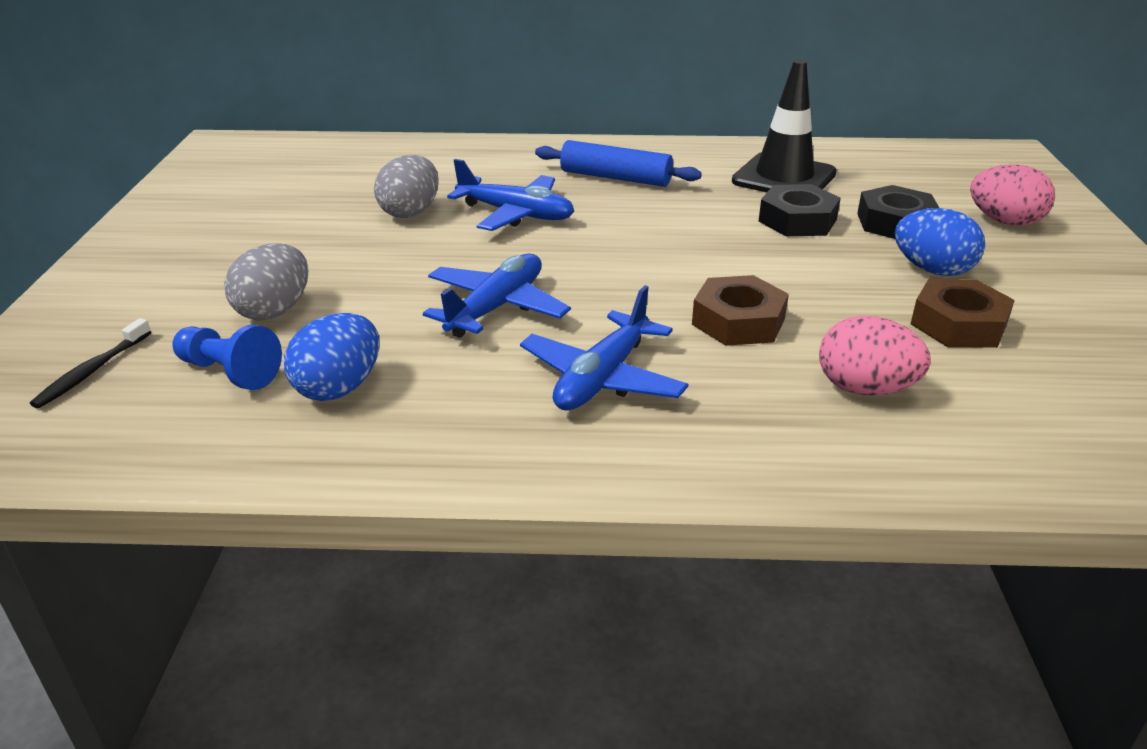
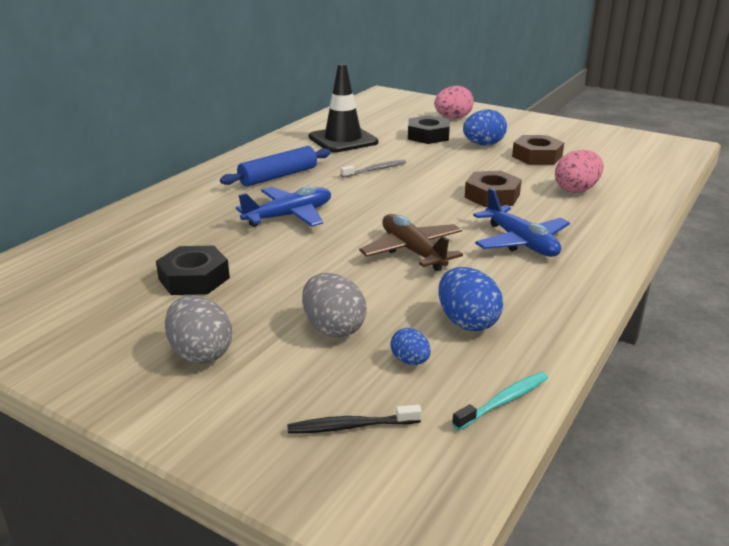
camera: 60 degrees left, 5 degrees down
black toothbrush [30,318,151,409] -> black toothbrush turned 120 degrees clockwise [287,405,422,434]
blue pawn [173,325,282,390] -> blue egg [390,328,431,365]
grey egg [374,155,439,218] -> grey egg moved to [165,295,232,364]
blue plane [423,254,571,338] -> brown plane [359,214,463,271]
black nut [758,184,841,236] -> black nut moved to [156,245,230,295]
none -> grey toothbrush [340,160,406,178]
none -> turquoise toothbrush [452,372,548,430]

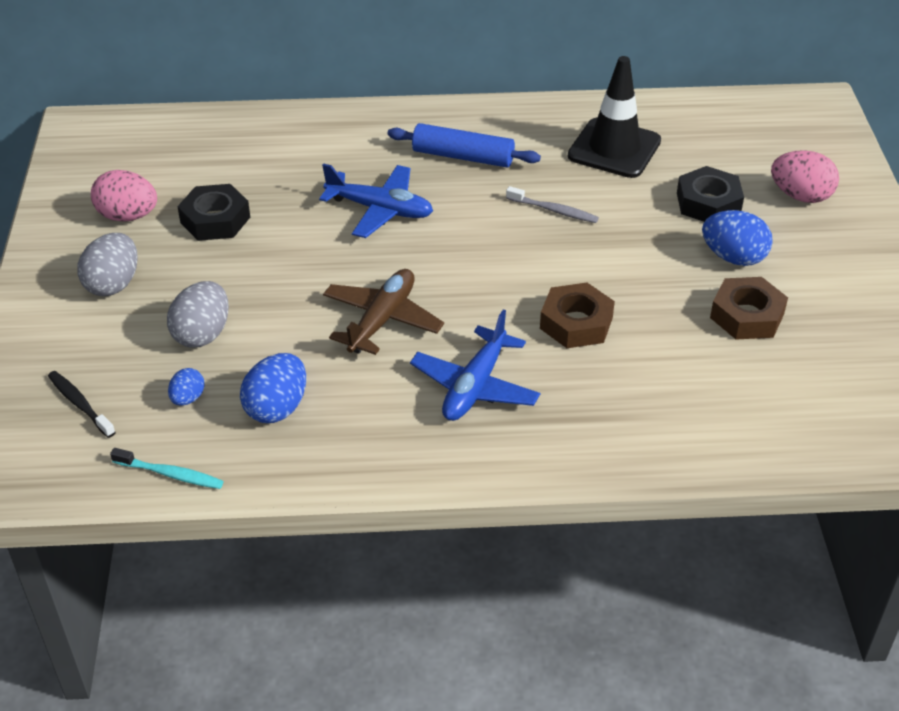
camera: 55 degrees right, 15 degrees up
pink egg [555,150,603,193] -> pink egg moved to [91,170,157,222]

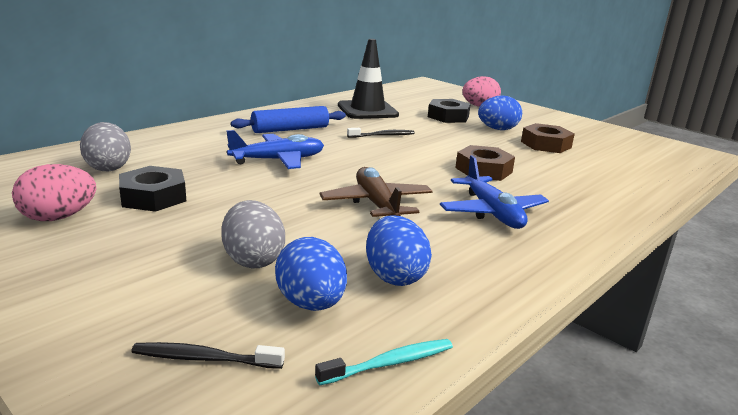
camera: 45 degrees left, 20 degrees down
grey egg [78,233,138,296] -> grey egg moved to [80,122,131,171]
blue egg [168,368,204,406] -> blue egg [275,237,347,311], size x1.77
grey toothbrush [506,186,599,223] -> black toothbrush [347,128,414,138]

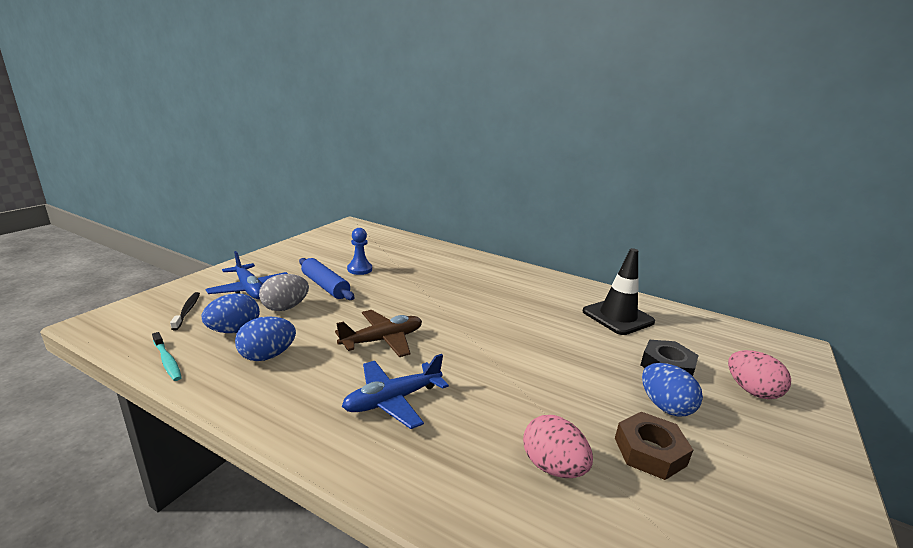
camera: 75 degrees right, 0 degrees up
pink egg [12,164,96,221] -> pink egg moved to [523,415,593,478]
grey egg [80,122,131,171] -> none
black nut [119,166,186,212] -> blue pawn [347,228,372,275]
blue plane [226,130,324,169] -> blue plane moved to [206,251,288,299]
blue rolling pin [231,106,346,133] -> blue rolling pin moved to [299,258,355,300]
black toothbrush [347,128,414,138] -> none
brown nut [455,145,515,181] -> none

